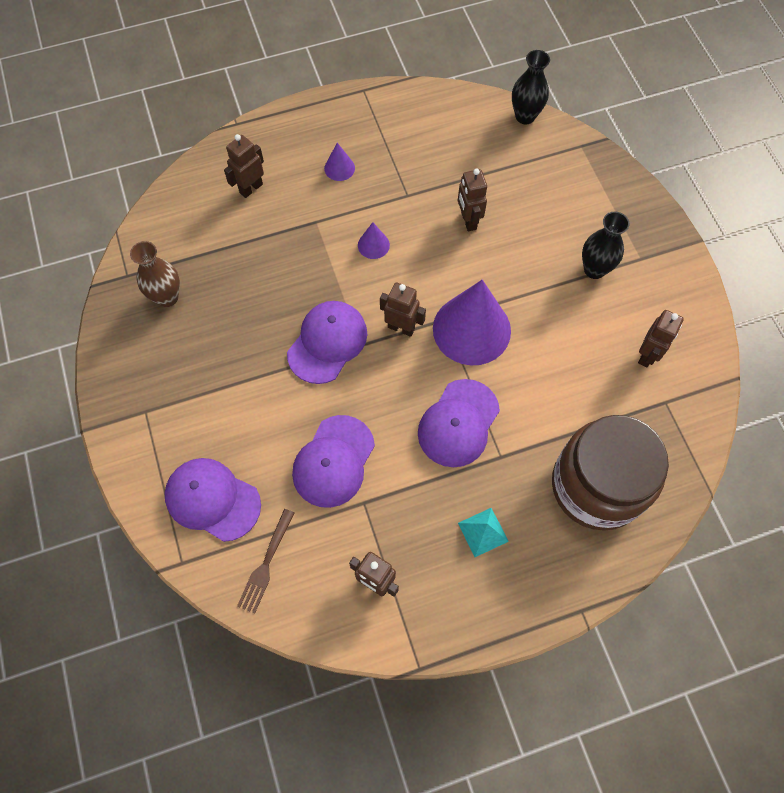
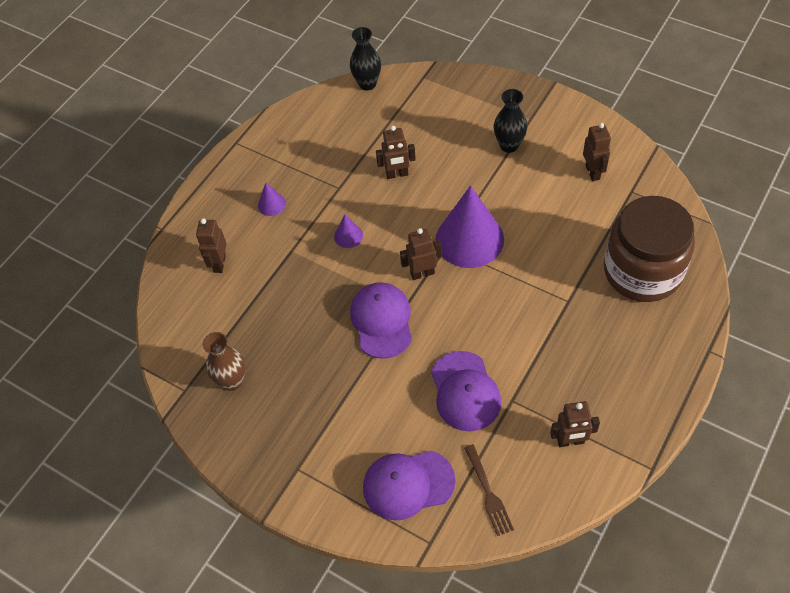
camera: 35 degrees left, 10 degrees down
purple cap [418,379,500,467] -> none
brown robot [458,169,487,231] -> brown robot turned 45 degrees counterclockwise [376,126,416,179]
turquoise pyramid [458,508,509,557] -> none

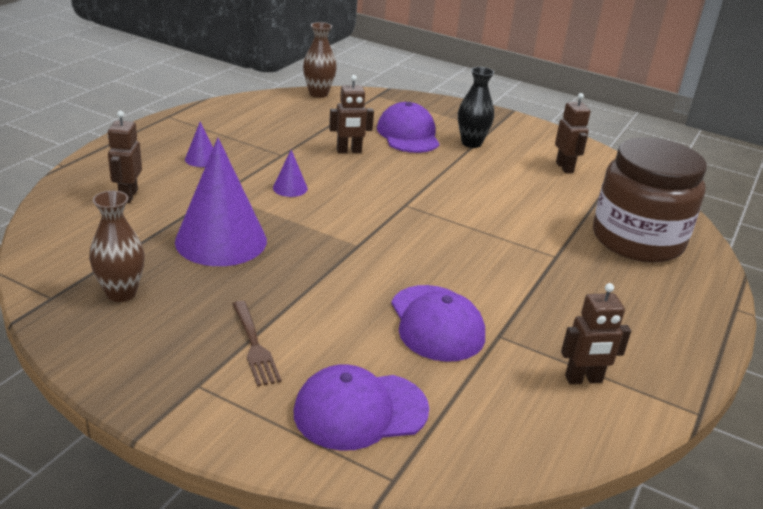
camera: 10 degrees left, 25 degrees down
black vase [350,27,381,90] -> brown vase [303,22,337,98]
purple cap [350,282,412,359] -> purple cap moved to [377,102,440,153]
brown robot [400,228,442,280] -> none
purple cone [436,186,504,268] -> purple cone moved to [175,138,267,266]
brown fork [464,444,514,536] -> brown fork moved to [233,301,282,386]

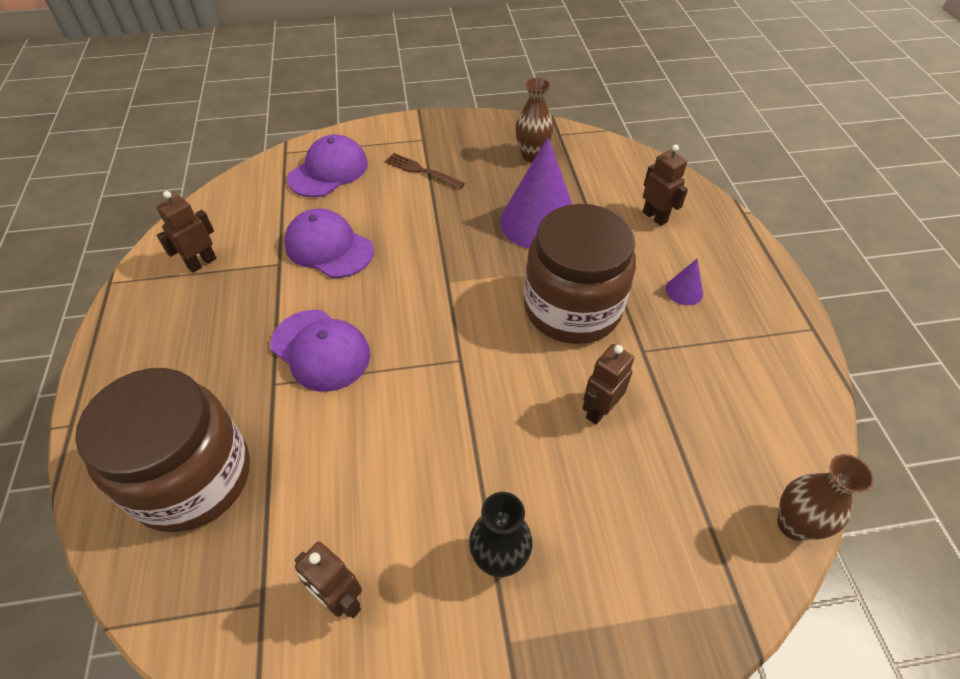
camera: 145 degrees right, 20 degrees up
purple cone [273,150,308,197] -> brown jar [524,204,636,344]
purple cap [377,102,440,153] -> purple cap moved to [270,310,370,392]

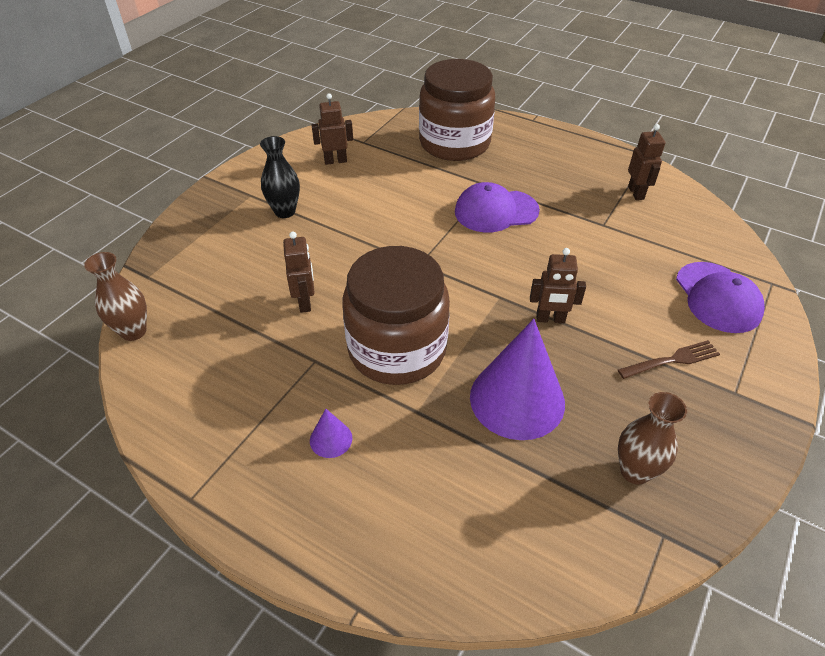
camera: 130 degrees right, 5 degrees down
purple cap [284,209,374,278] -> none
brown robot [643,144,688,226] -> brown robot moved to [530,248,586,323]

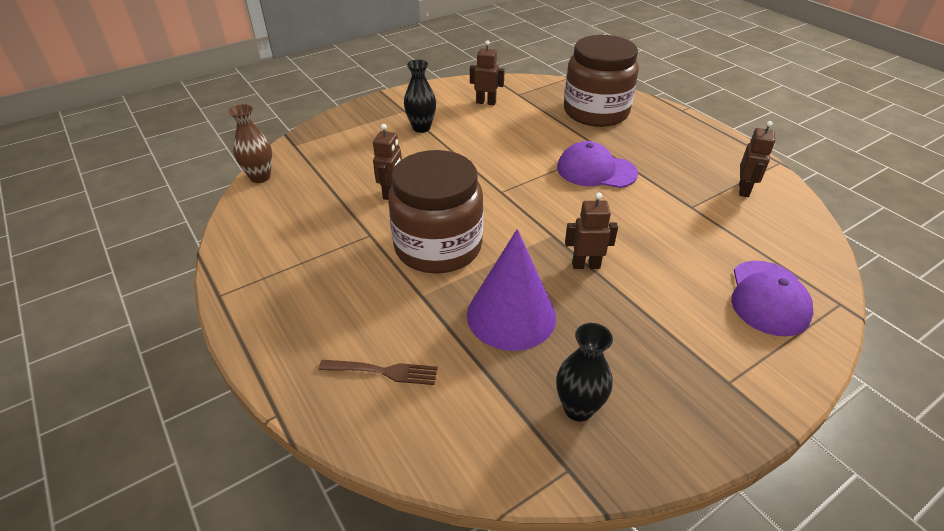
camera: 25 degrees right, 5 degrees down
purple cone [310,409,352,458] -> none
brown robot [530,248,586,323] -> brown robot turned 150 degrees clockwise [565,193,618,269]
brown fork [618,340,720,379] -> brown fork moved to [319,360,437,385]
brown vase [618,392,687,485] -> black vase [556,323,613,422]

